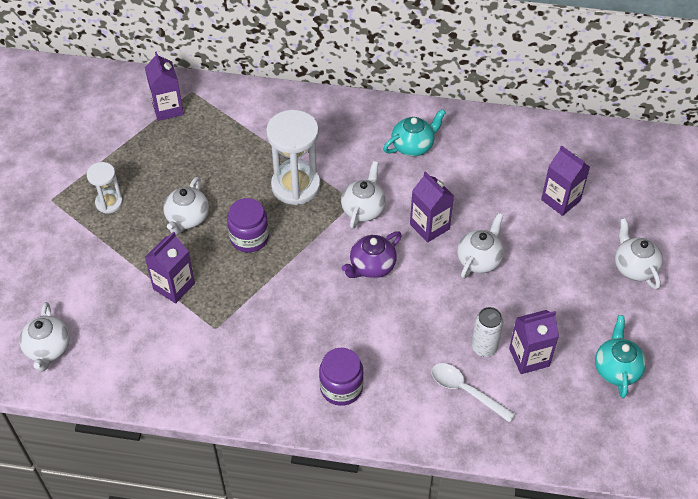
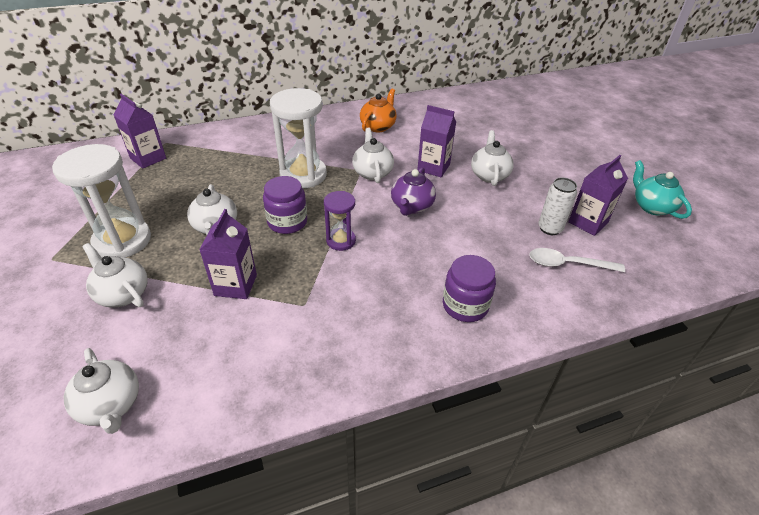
camera: 30 degrees left, 10 degrees down
white hourglass [86,162,123,214] -> white hourglass [52,144,151,258], size x1.82
turquoise teapot [383,109,446,156] -> orange teapot [360,88,397,132]
purple carton [541,146,590,216] -> none
white teapot [615,218,663,290] -> white teapot moved to [82,243,148,308]
none -> purple hourglass [324,191,356,251]

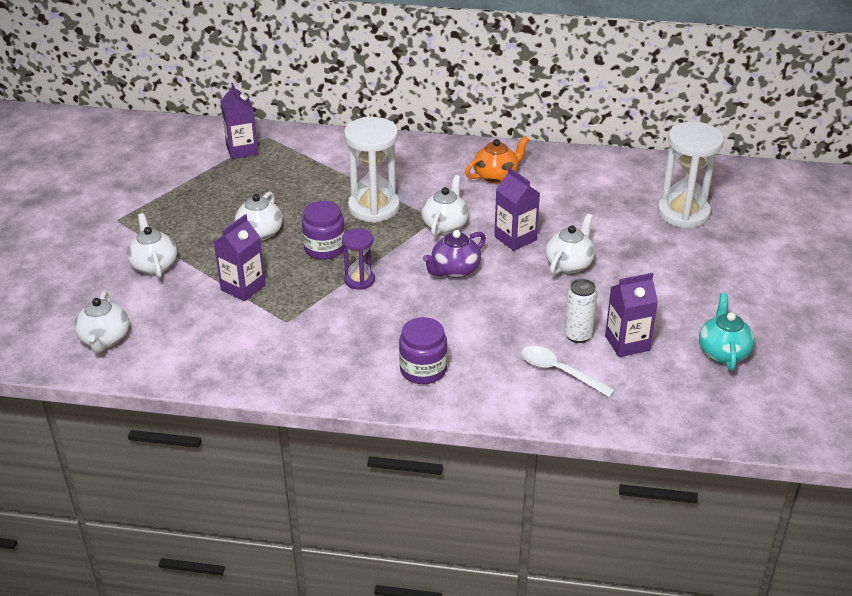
camera: 30 degrees right, 5 degrees down
white hourglass [52,144,151,258] -> white hourglass moved to [657,122,724,228]

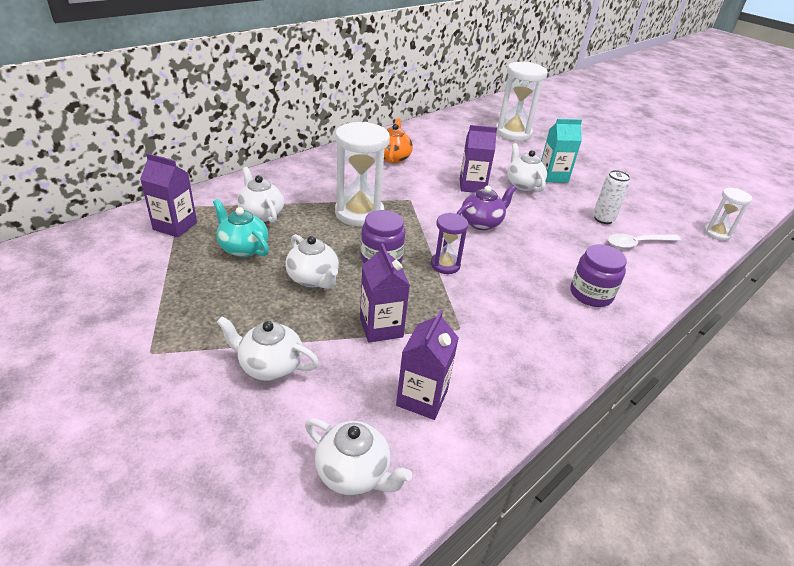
camera: 55 degrees left, 0 degrees up
white teapot [422,175,469,237] -> white teapot moved to [237,167,284,223]
purple teapot [423,230,486,278] -> purple teapot turned 120 degrees counterclockwise [456,185,516,230]
purple carton [605,273,658,357] -> purple carton moved to [396,310,459,420]
turquoise teapot [699,293,755,371] -> turquoise teapot moved to [213,199,269,257]
none -> turquoise carton [541,119,582,183]
none -> white hourglass [704,188,753,241]

